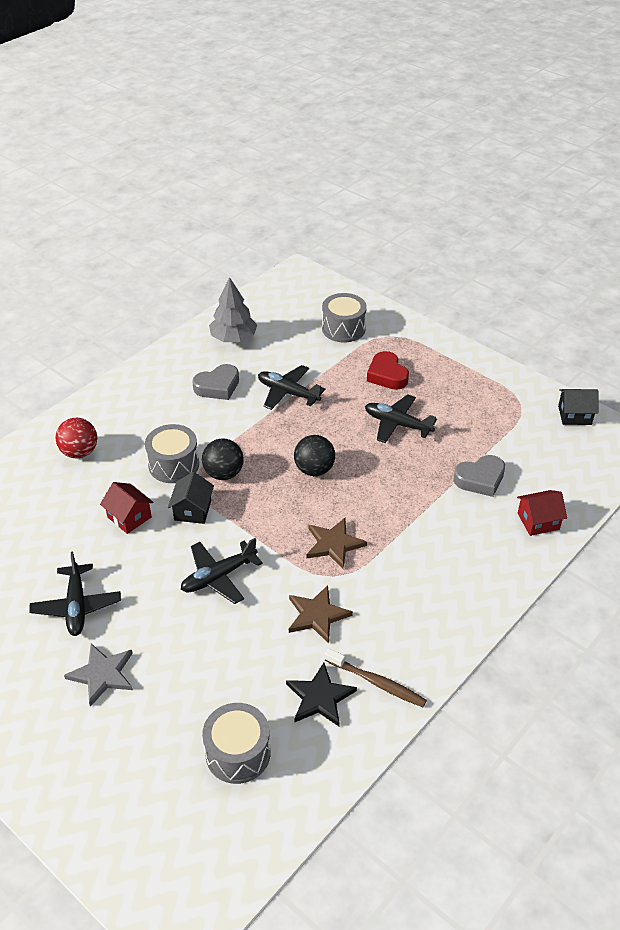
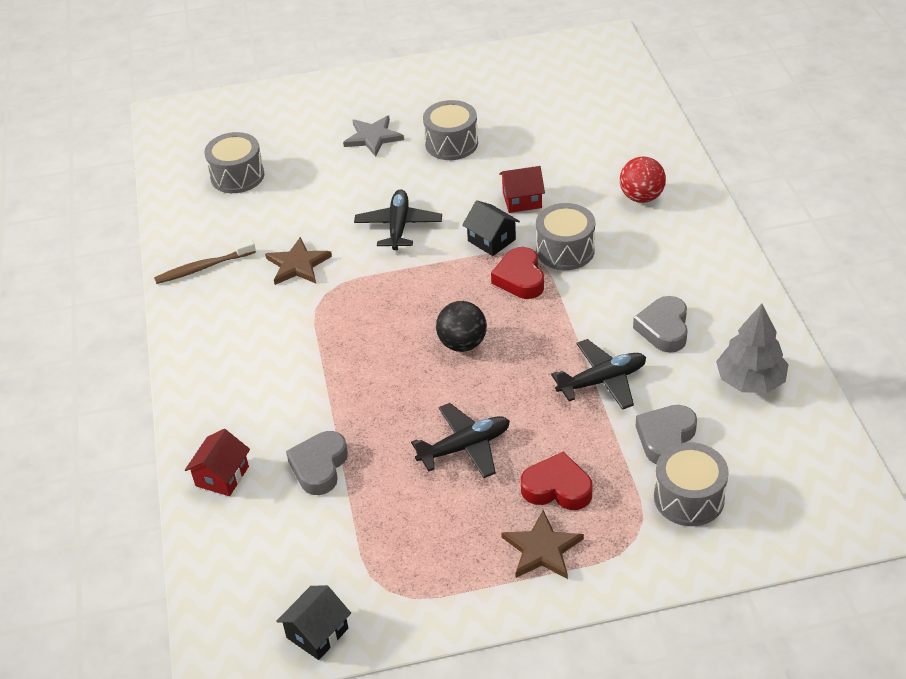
camera: 130 degrees right, 0 degrees up
black plane [29,551,121,636] -> grey drum [423,100,478,160]
black ball [202,439,244,480] -> red heart [491,247,544,299]
black star [286,663,357,726] -> none
brown star [306,518,367,569] -> brown star moved to [501,510,584,579]
none -> grey heart [636,405,697,464]

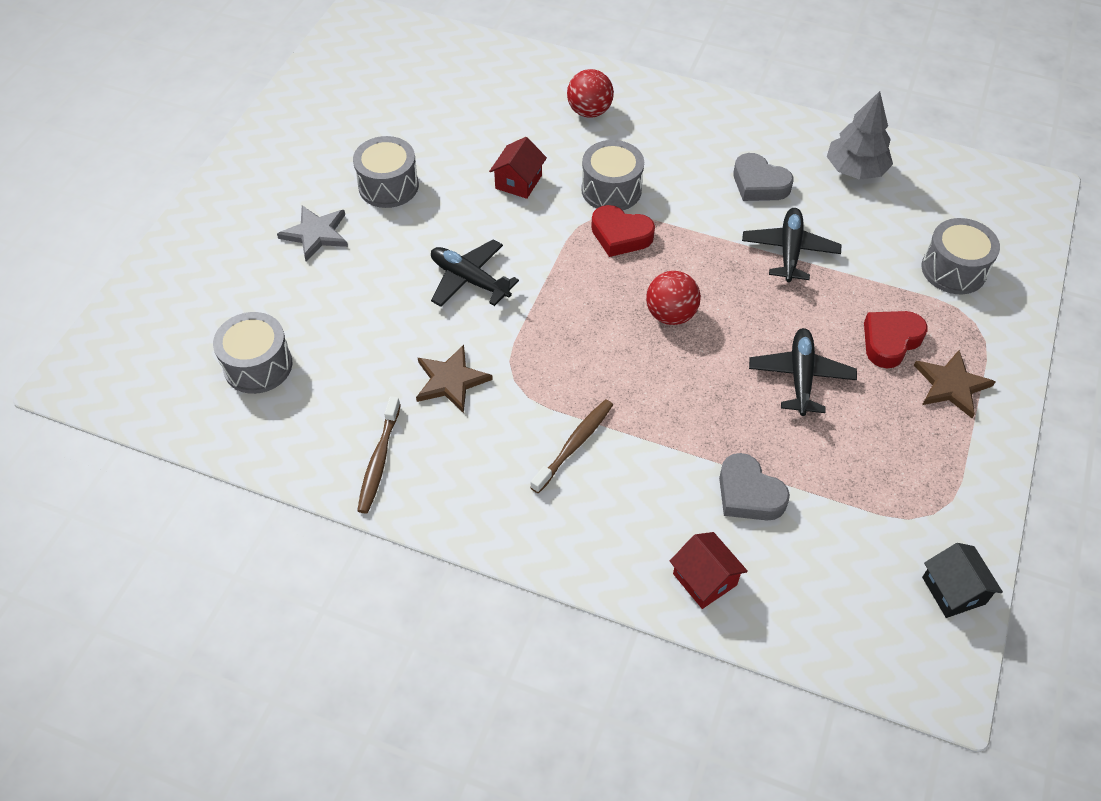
camera: 60 degrees left, 10 degrees up
black ball [436,301,487,352] -> red ball [646,271,701,325]
black house [462,200,520,256] -> none
grey heart [636,405,697,464] -> none
none -> brown toothbrush [530,399,613,493]

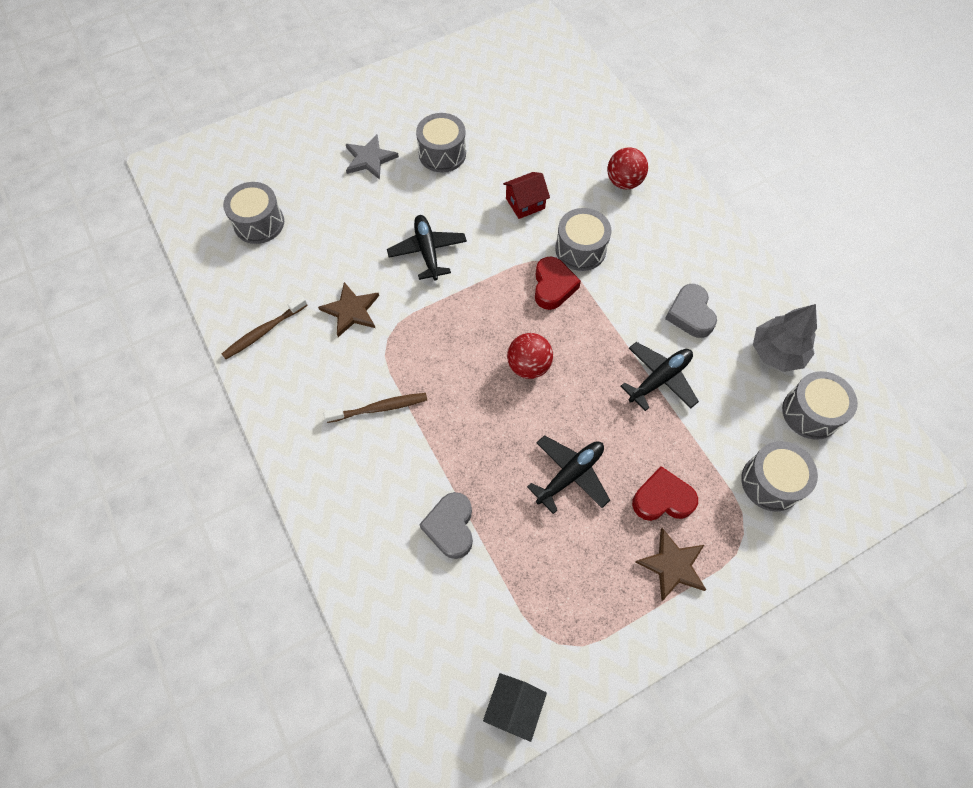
camera: 40 degrees right, 10 degrees up
red heart [591,205,655,257] -> red heart turned 150 degrees counterclockwise [535,257,581,310]
red house [670,532,748,609] -> none
none -> grey drum [782,371,858,440]

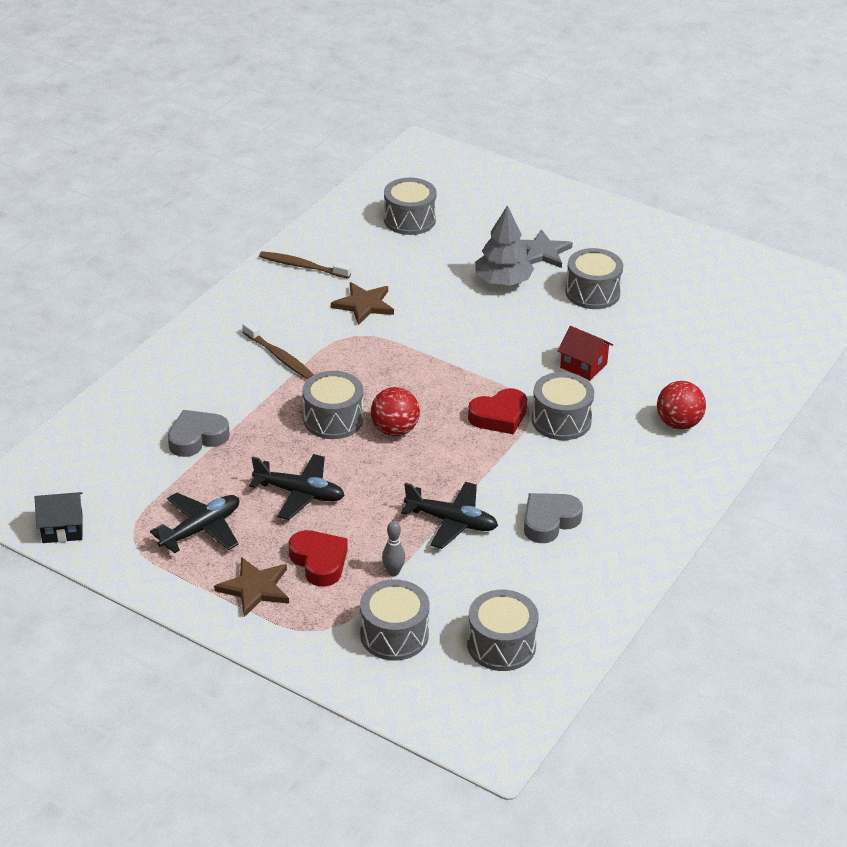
camera: 60 degrees right, 25 degrees down
black plane [387,215,467,280] -> black plane moved to [150,493,239,553]
grey tree [753,304,817,372] -> grey tree moved to [475,205,534,286]
none -> grey drum [302,371,363,439]
none -> grey bowling pin [382,521,405,576]

